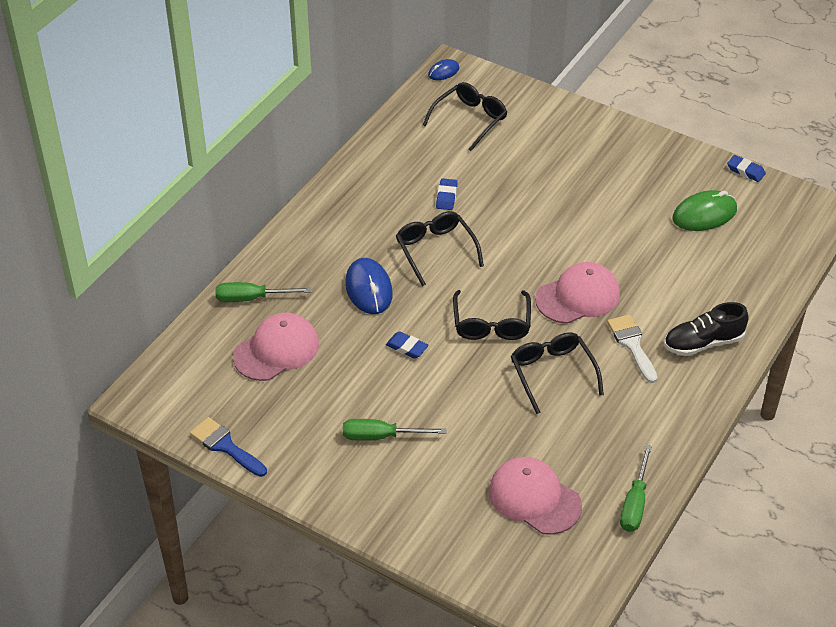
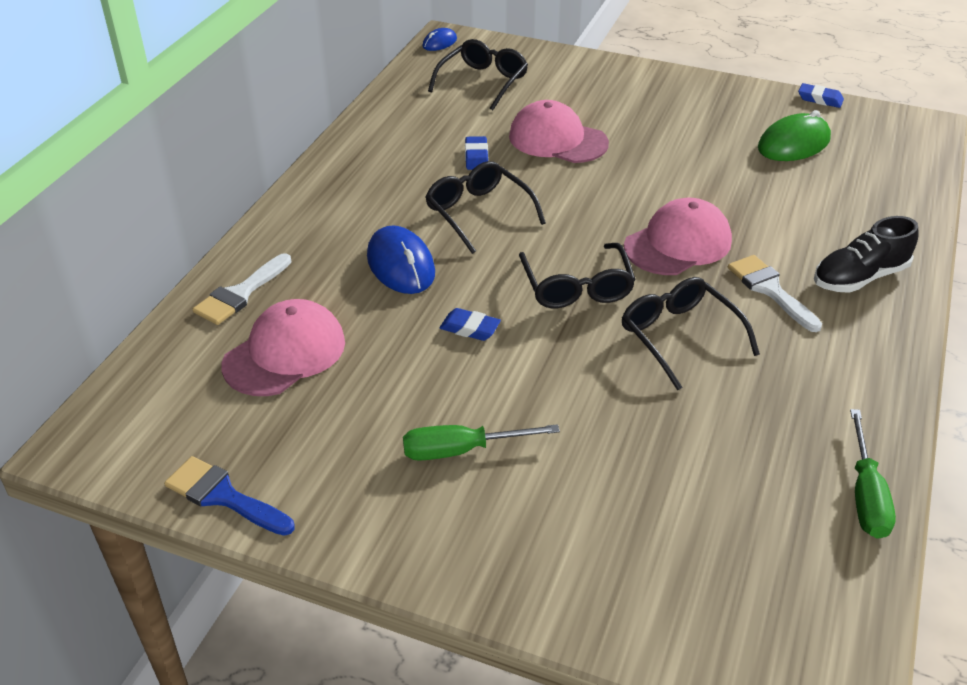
camera: 10 degrees left, 5 degrees down
green screwdriver [215,282,312,302] -> white brush [193,253,292,325]
pink cap [489,457,582,535] -> pink cap moved to [509,100,609,163]

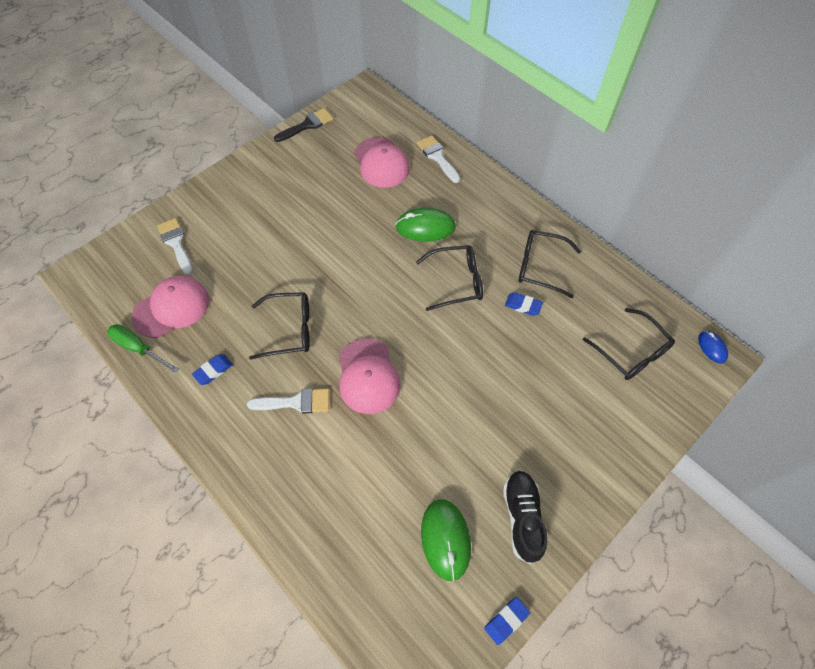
camera: 115 degrees right, 20 degrees up
blue brush [164,456,295,536] -> black brush [274,108,333,142]
blue mouse [367,225,435,294] -> green mouse [395,207,456,242]
green screwdriver [403,424,560,461] -> none
blue eraser [439,308,501,341] -> blue eraser moved to [192,354,233,385]
pink cap [509,100,609,163] -> pink cap moved to [132,275,209,338]
black glasses [519,243,636,308] -> black glasses moved to [519,230,581,298]
black shoe [814,216,918,293] -> black shoe moved to [503,470,547,564]
none -> white brush [157,218,193,275]

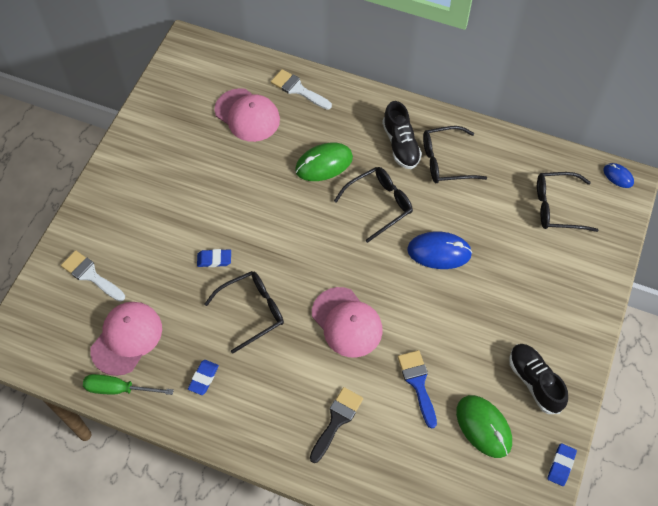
camera: 25 degrees left, 0 degrees up
white brush [247,389,329,414] -> none
black brush [274,108,333,142] -> black brush moved to [310,387,363,463]
blue eraser [505,292,543,316] -> blue eraser moved to [197,249,231,267]
black glasses [583,308,675,380] -> black glasses turned 150 degrees clockwise [537,172,599,232]
none -> black shoe [382,101,422,169]
none -> blue brush [398,350,437,429]
none -> blue mouse [407,231,473,269]

